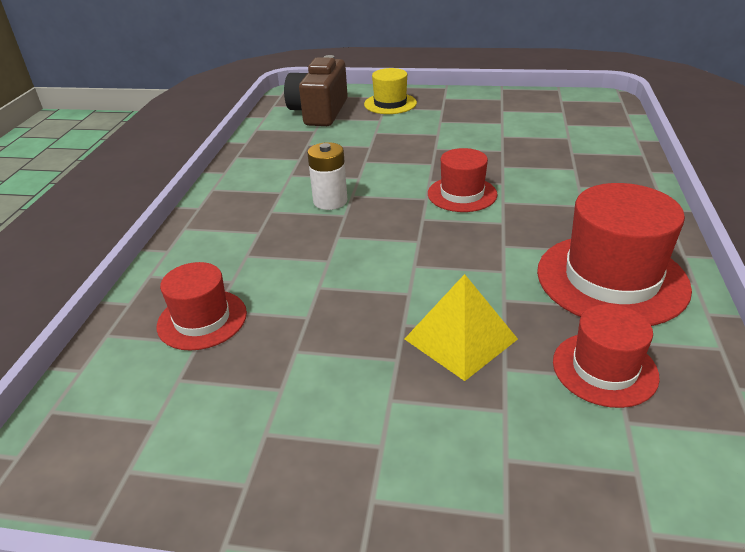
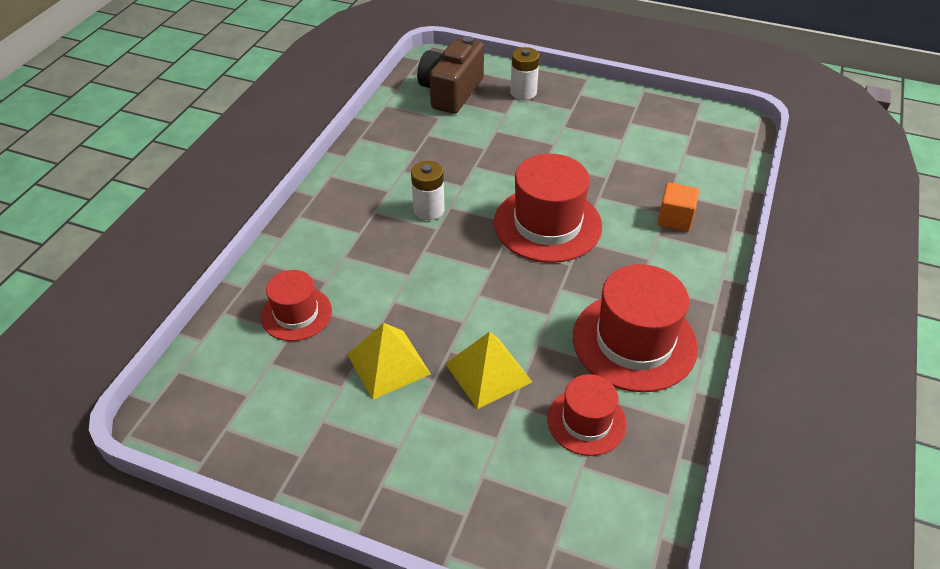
camera: 10 degrees right, 10 degrees up
yellow hat [364,68,417,114] -> white battery [510,47,540,100]
red hat [428,148,497,212] -> red hat [494,154,602,263], size x1.70
none -> yellow pyramid [347,323,431,400]
none -> orange cube [657,182,699,232]

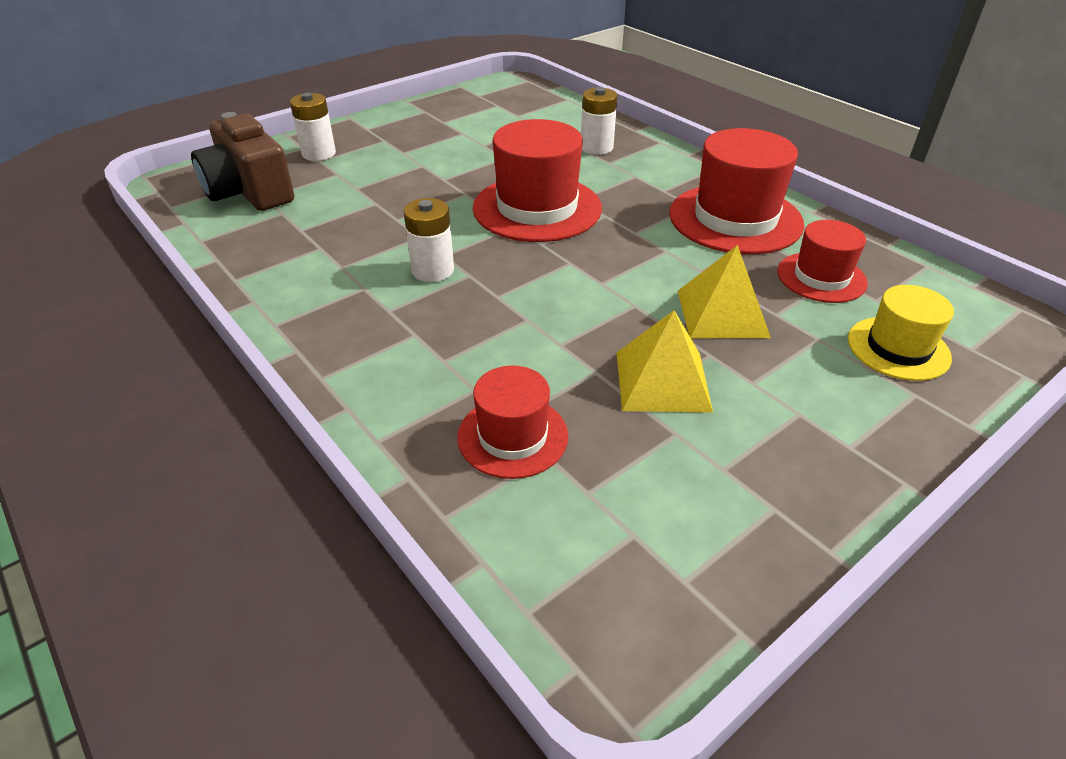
camera: 60 degrees left, 5 degrees down
orange cube [657,182,699,232] -> white battery [581,87,617,155]
none -> yellow hat [848,285,954,381]

